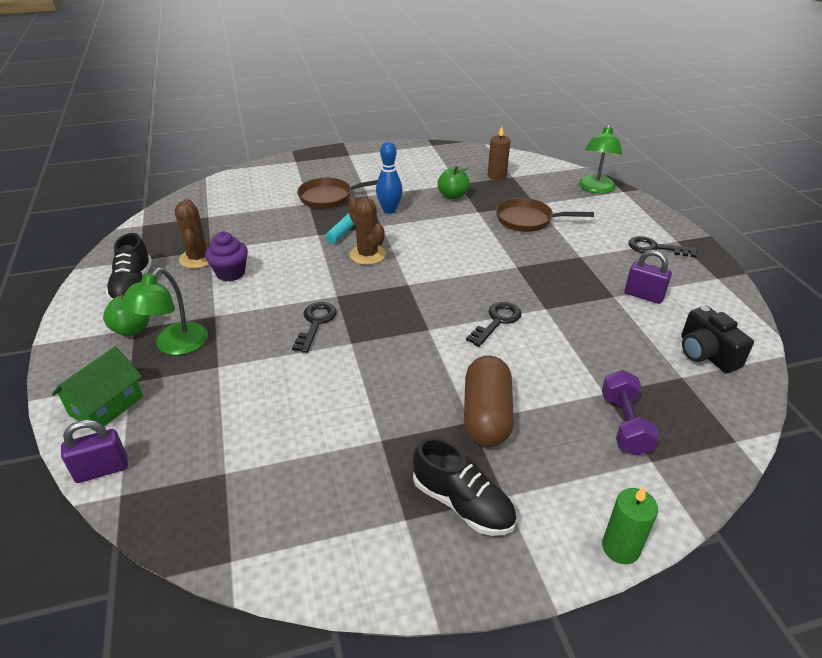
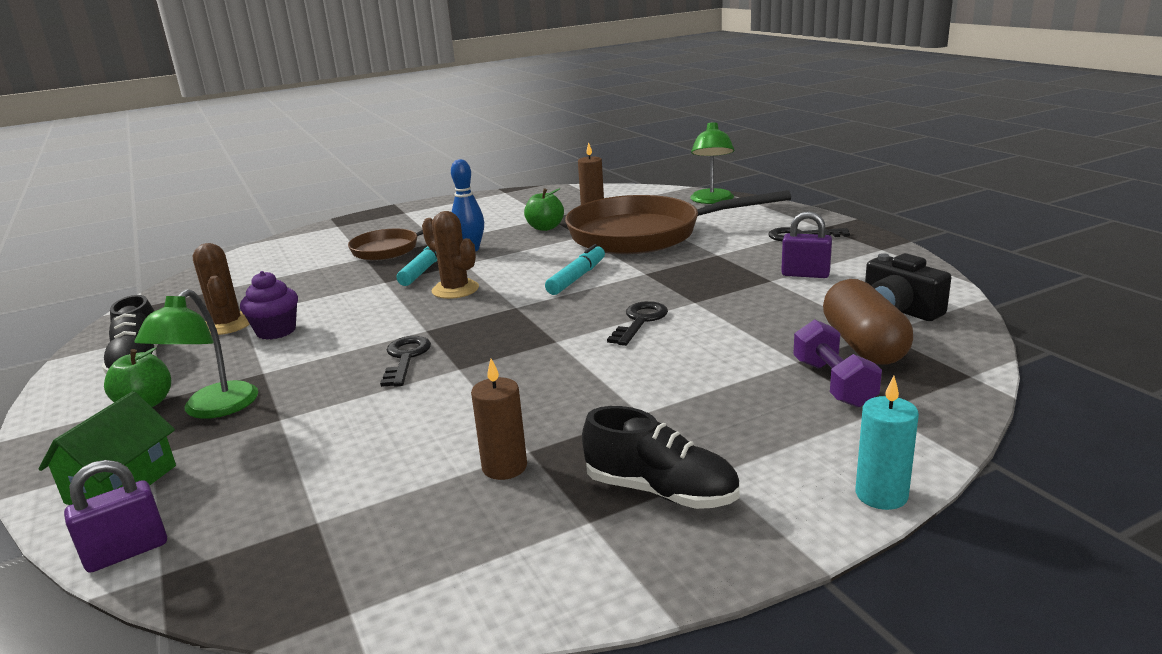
camera: 10 degrees left, 15 degrees down
brown capsule [464,356,514,447] -> brown capsule moved to [823,279,913,365]
brown pan [496,198,594,232] -> brown pan [565,190,791,254], size x1.90
green candle [602,486,658,564] -> turquoise candle [855,376,919,510]
none -> brown candle [471,359,527,480]
none -> turquoise marker [545,244,605,295]

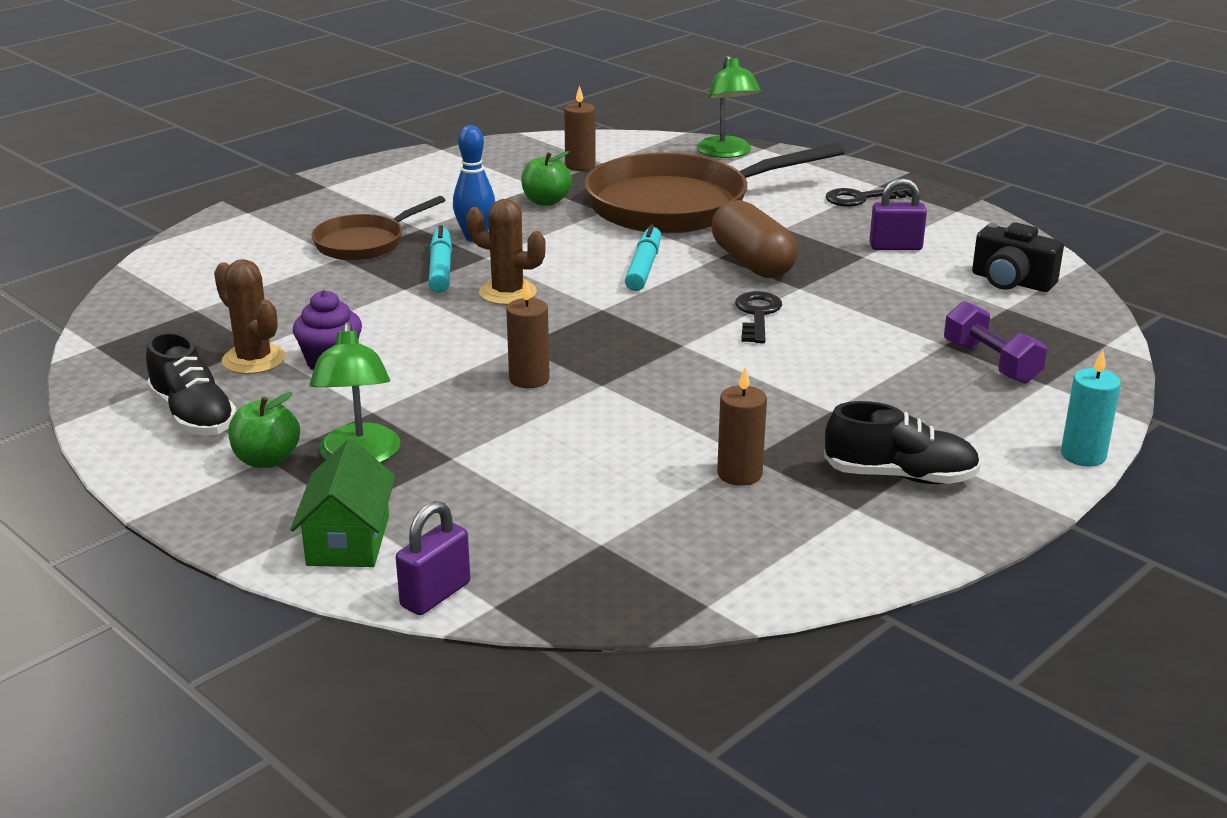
camera: 20 degrees left, 5 degrees up
black key [380,336,431,387] -> brown candle [506,280,550,388]
brown capsule [823,279,913,365] -> brown capsule moved to [712,200,798,278]

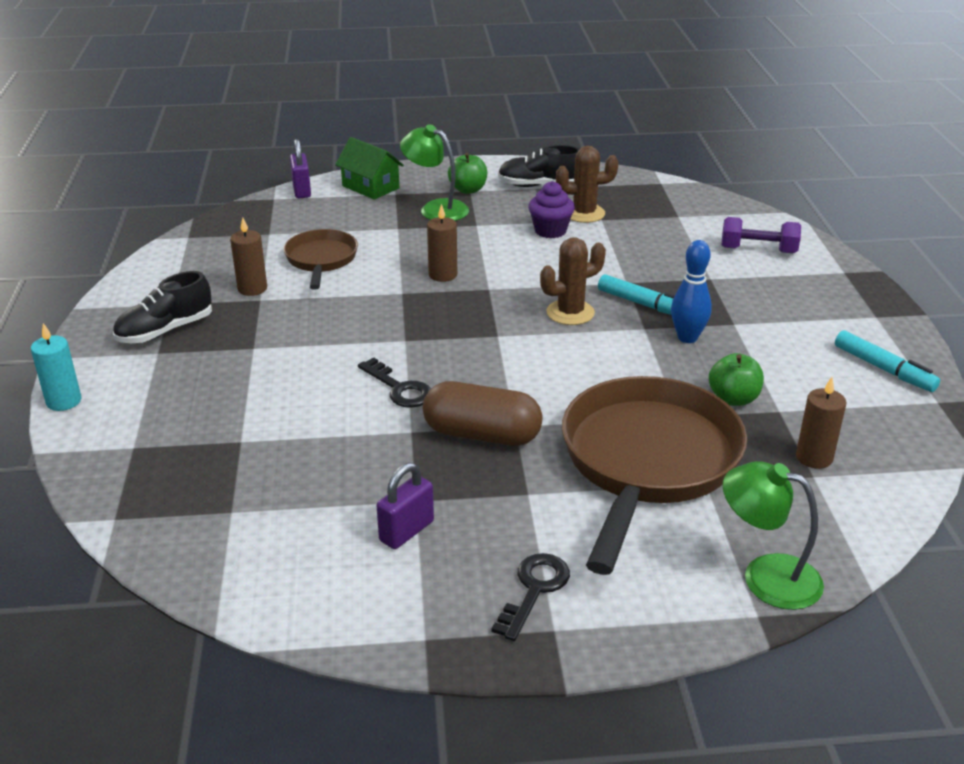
camera: 130 degrees right, 5 degrees up
brown pan [312,196,445,261] -> brown pan moved to [284,229,358,290]
turquoise marker [625,224,661,291] -> turquoise marker moved to [835,330,940,392]
purple dumbbell [944,301,1047,384] -> purple dumbbell moved to [721,217,801,253]
black camera [972,222,1064,292] -> none

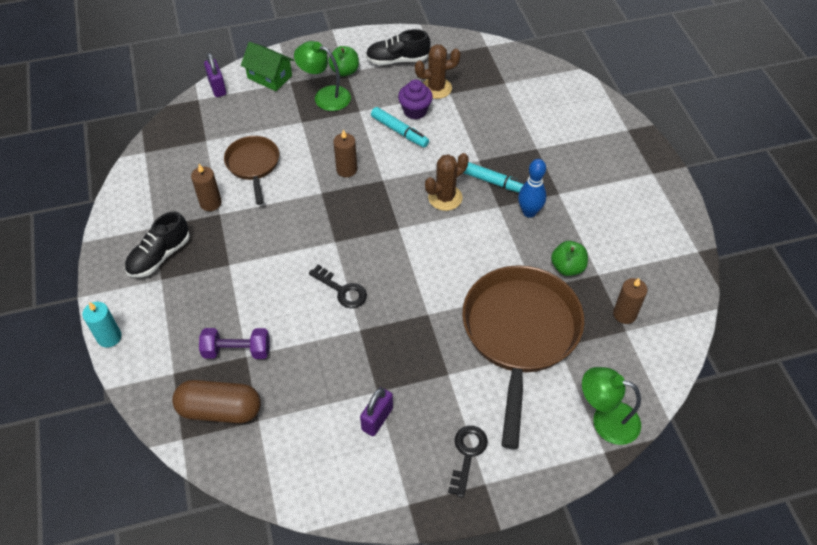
camera: 10 degrees left, 20 degrees up
brown capsule [423,381,543,446] -> brown capsule moved to [172,380,261,423]
purple dumbbell [721,217,801,253] -> purple dumbbell moved to [199,328,270,359]
turquoise marker [835,330,940,392] -> turquoise marker moved to [371,107,429,148]

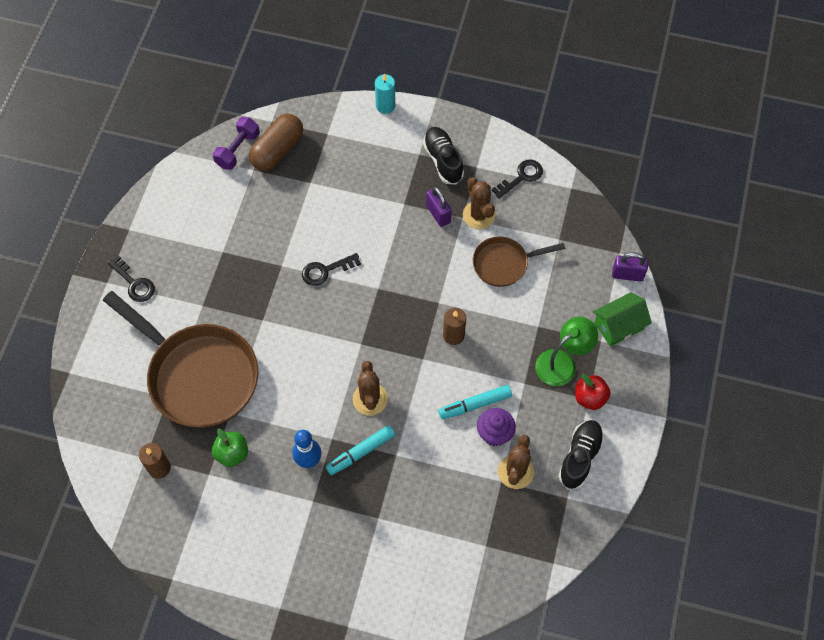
camera: 120 degrees right, 10 degrees up
brown candle [191,164,222,211] -> brown cactus [463,177,495,229]
purple dumbbell [199,328,270,359] -> purple dumbbell moved to [213,117,260,170]
brown pan [224,136,279,205] -> brown pan turned 150 degrees clockwise [473,237,565,287]
green apple [328,46,359,76] -> red apple [575,374,611,410]
purple padlock [360,387,393,436] -> purple padlock moved to [426,187,452,227]
green lamp [582,367,641,445] -> none
none -> black key [492,160,543,199]

